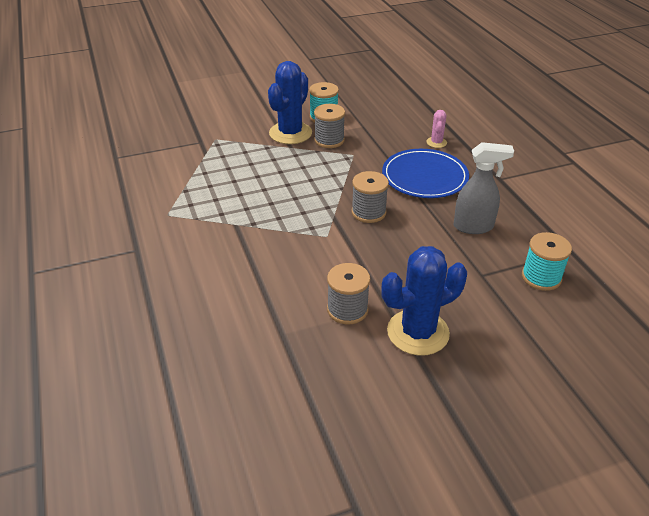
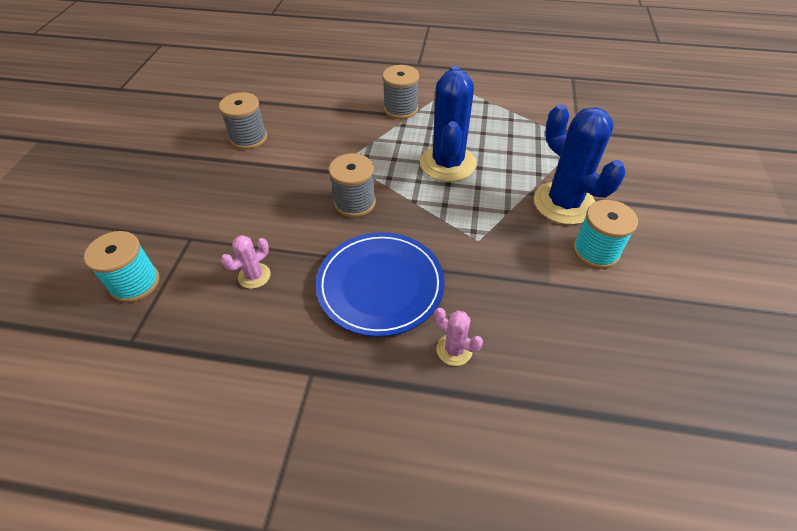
camera: 120 degrees right, 10 degrees up
grey spool [314,104,345,148] -> grey spool moved to [382,65,419,119]
blue cactus [381,246,467,356] -> blue cactus moved to [420,66,477,182]
grey spray bottle [454,142,514,234] -> pink cactus [221,235,271,289]

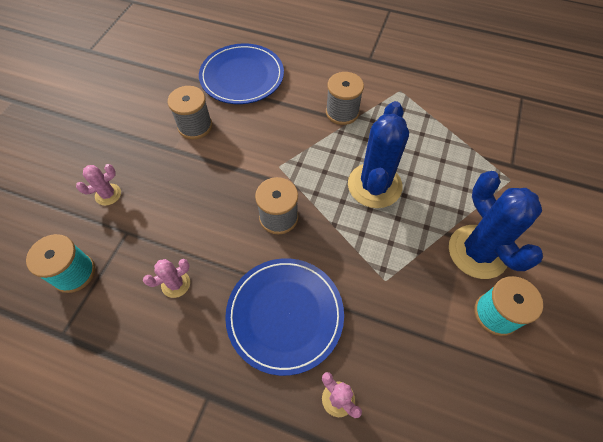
camera: 10 degrees right, 10 degrees up
none -> pink cactus [76,164,121,206]
none -> blue plate [199,43,284,104]

